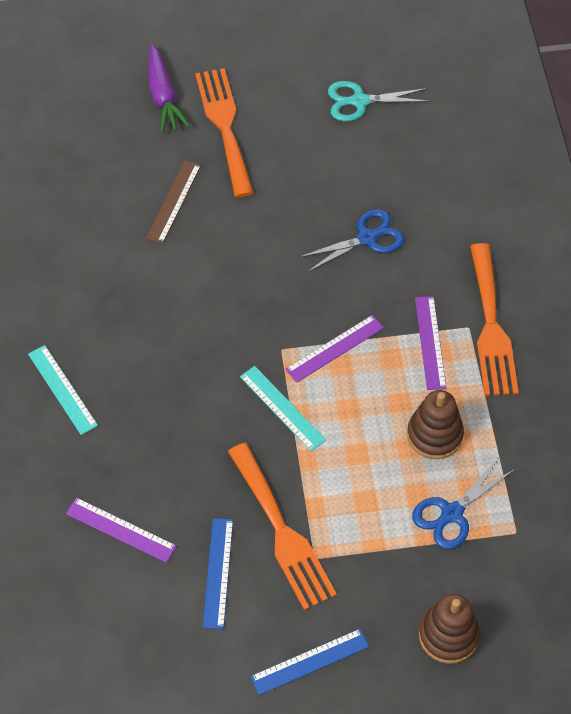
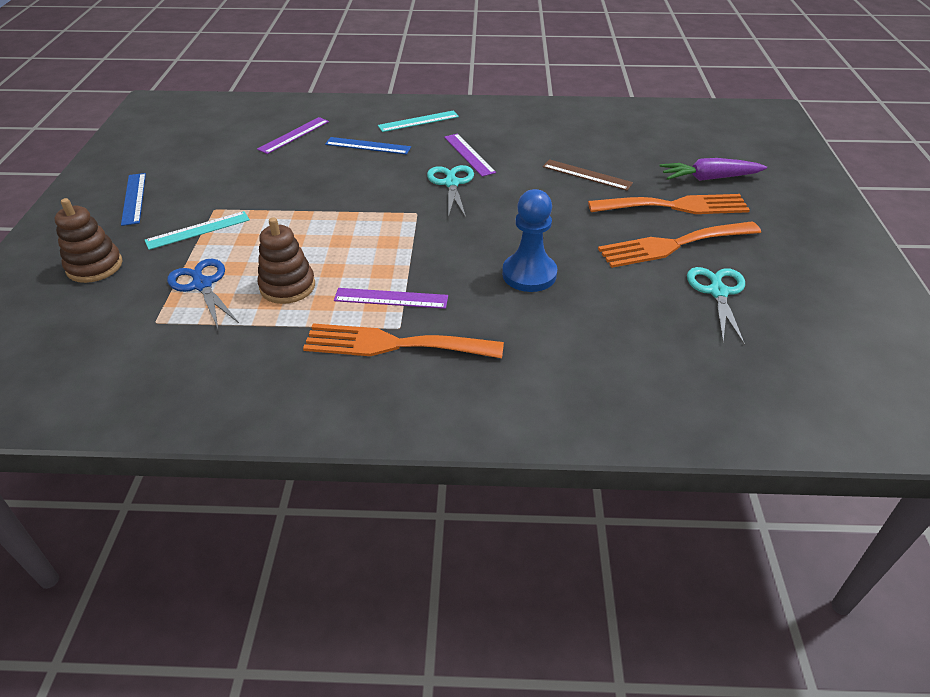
camera: 100 degrees right, 15 degrees down
blue ruler [203,518,233,629] -> blue ruler moved to [325,137,411,155]
orange fork [228,443,337,611] -> orange fork moved to [598,221,761,268]
turquoise ruler [240,366,326,451] -> turquoise ruler moved to [145,211,250,250]
purple ruler [285,315,384,383] -> purple ruler moved to [444,134,496,177]
blue scissors [299,209,404,272] -> blue pawn [502,189,557,292]
none -> turquoise scissors [427,165,474,218]

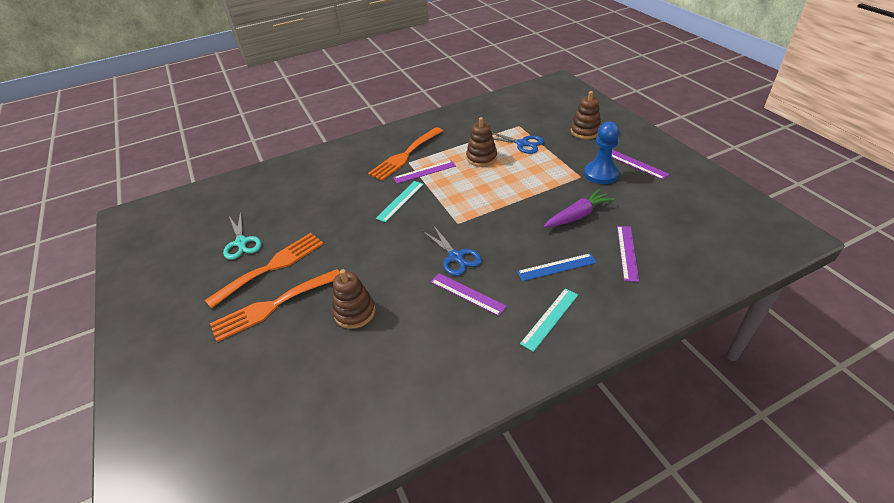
camera: 155 degrees right, 0 degrees up
blue ruler [121,173,146,226] -> purple ruler [612,150,669,180]
turquoise ruler [145,211,250,250] -> turquoise ruler moved to [376,181,424,222]
orange fork [303,323,504,358] -> orange fork turned 150 degrees clockwise [368,127,443,181]
turquoise scissors [427,165,474,218] -> blue scissors [423,225,482,276]
blue pawn [502,189,557,292] -> blue pawn moved to [584,122,619,184]
brown ruler [543,159,633,191] -> brown stacking toy [332,269,375,329]
purple carrot [660,158,767,181] -> purple carrot moved to [544,189,614,228]

